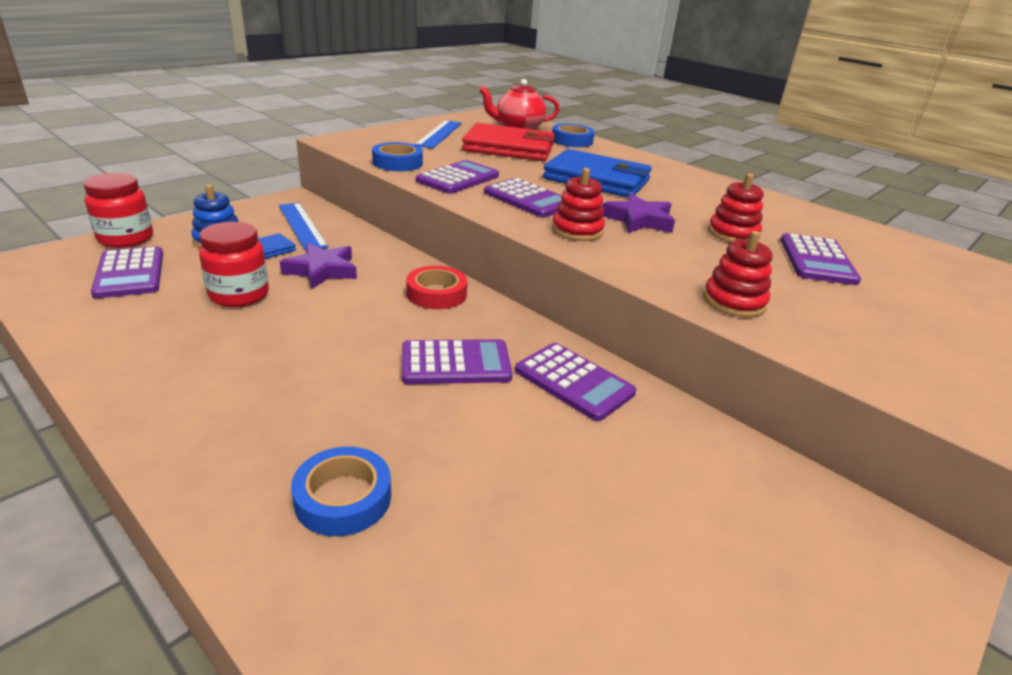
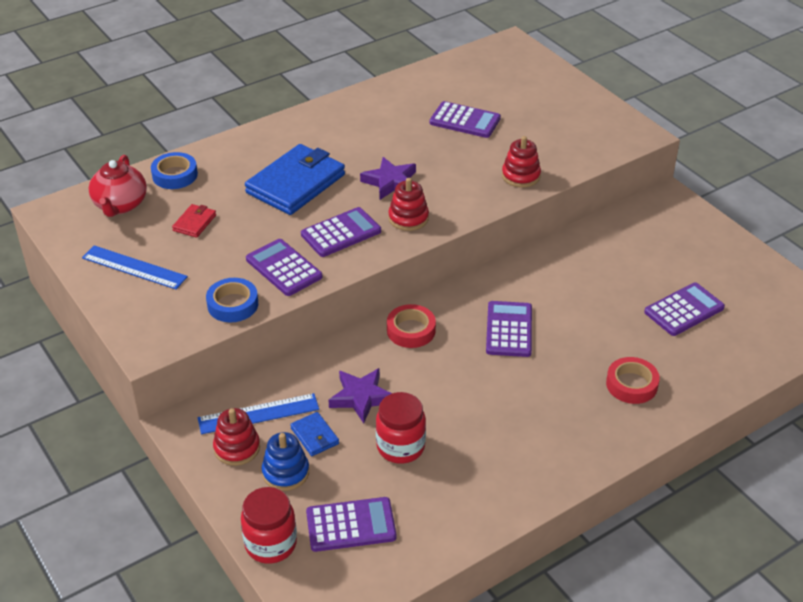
camera: 75 degrees left, 10 degrees up
blue tape [291,447,391,536] -> red tape [606,357,660,404]
red wallet [462,123,555,161] -> red wallet [172,204,216,238], size x0.45
purple calculator [515,343,636,421] -> purple calculator moved to [644,282,725,336]
red stacking toy [708,174,764,242] -> red stacking toy moved to [213,408,260,466]

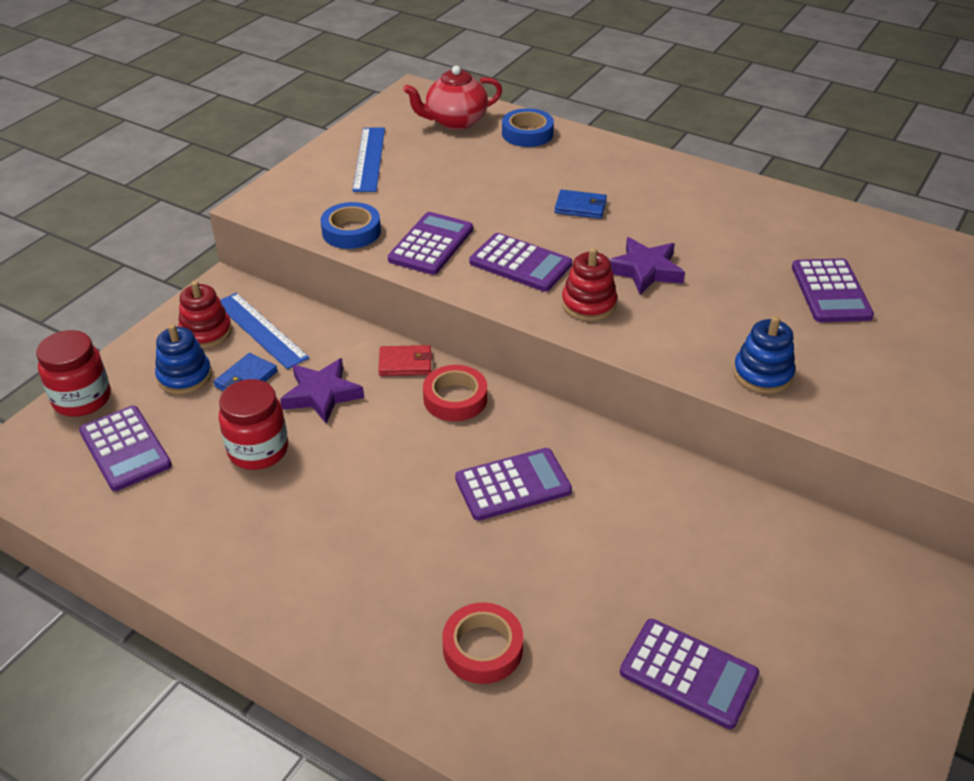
camera: 65 degrees right, 0 degrees up
red wallet [172,204,216,238] -> red wallet moved to [378,345,432,376]
blue wallet [245,144,345,215] -> blue wallet [554,190,607,219], size x0.45
red stacking toy [502,136,541,188] -> blue stacking toy [733,316,795,394]

